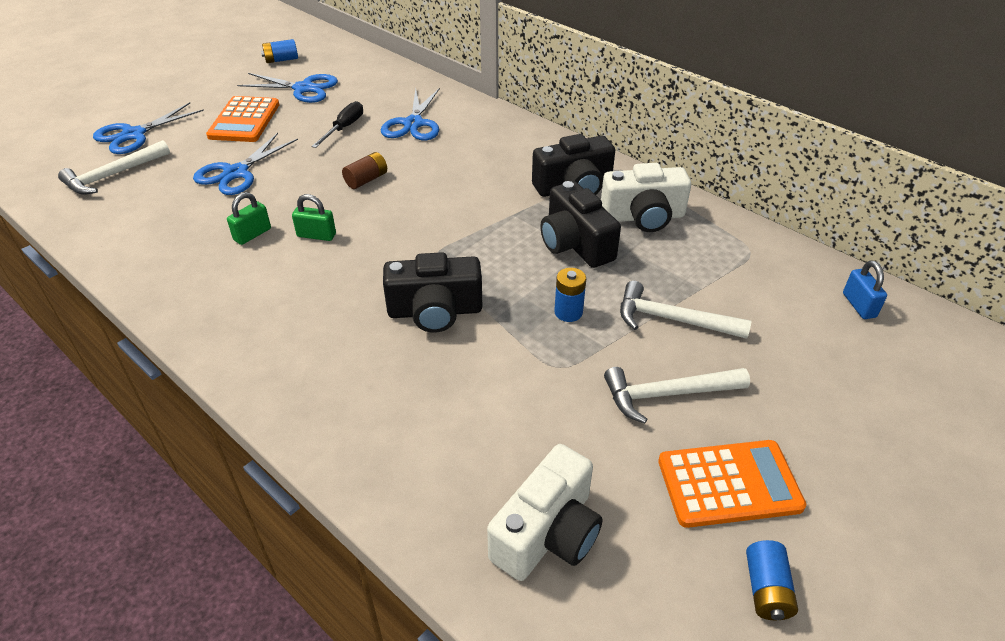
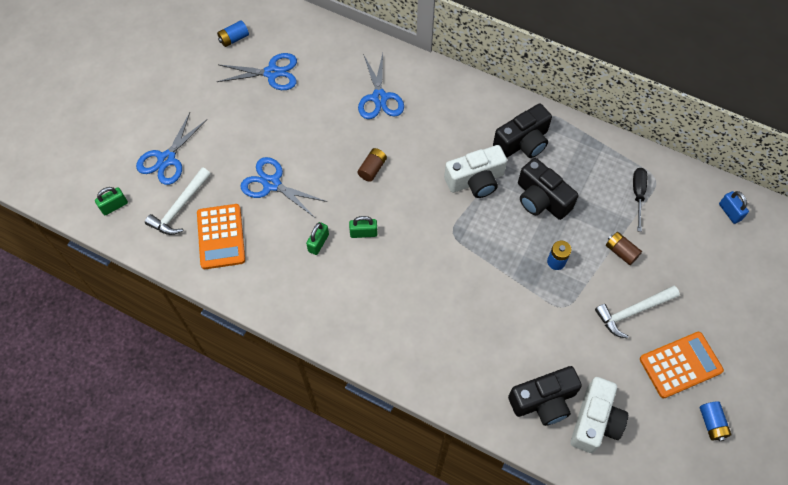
camera: 15 degrees left, 20 degrees up
blue scissors [193,133,298,195] -> blue scissors turned 105 degrees clockwise [240,157,327,218]
orange calculator [206,96,280,142] -> orange calculator moved to [197,204,245,269]
black screwdriver [311,101,363,148] -> black screwdriver moved to [633,168,647,232]
black camera [383,252,483,333] -> black camera moved to [508,366,582,426]
white camera [601,163,691,232] -> white camera moved to [444,145,507,198]
white hammer [620,281,751,339] -> brown battery [606,232,642,265]
none -> green padlock [95,187,128,215]

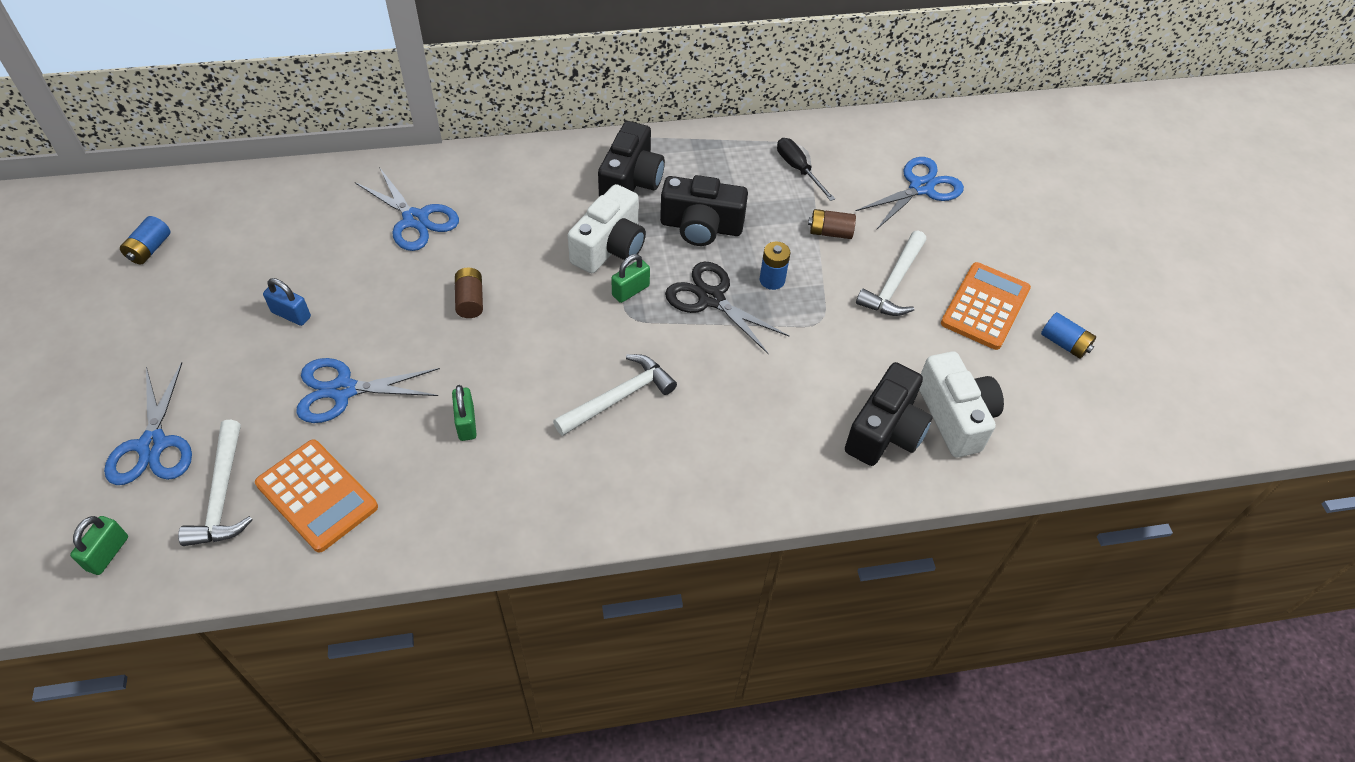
camera: 40 degrees left, 10 degrees down
blue scissors [217,53,297,90] -> blue scissors moved to [856,157,964,229]
green padlock [349,216,378,238] -> green padlock moved to [611,254,650,303]
blue padlock [719,191,749,224] -> blue padlock moved to [263,278,311,326]
none -> white hammer [553,354,677,436]
none -> black scissors [665,262,789,354]

